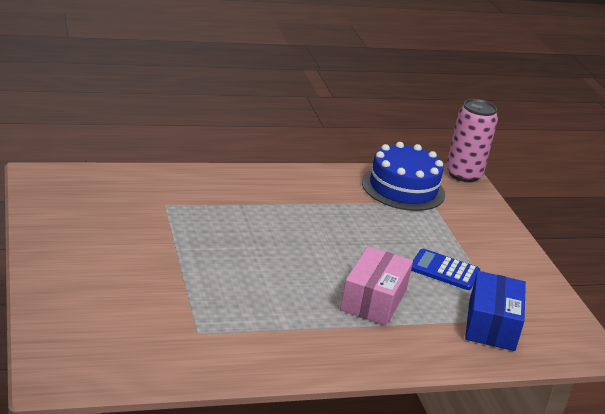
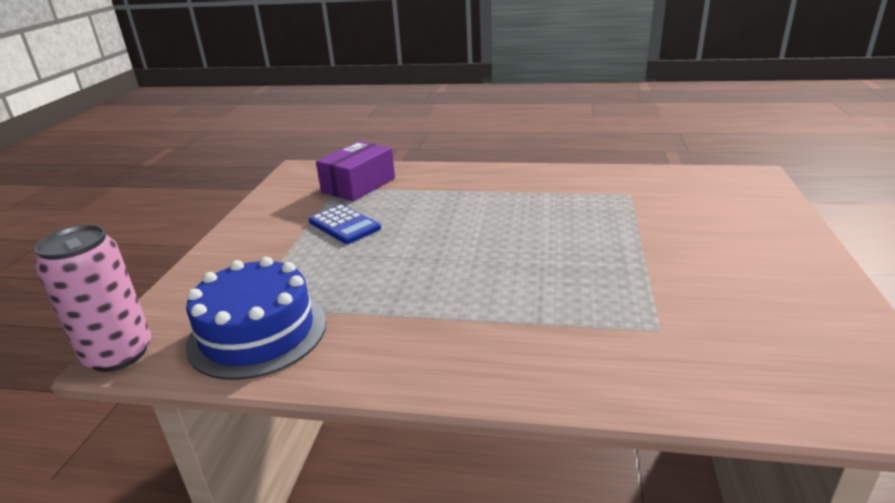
camera: 150 degrees left, 0 degrees up
pink box [340,246,413,326] -> none
blue box [465,271,526,351] -> purple box [316,141,395,201]

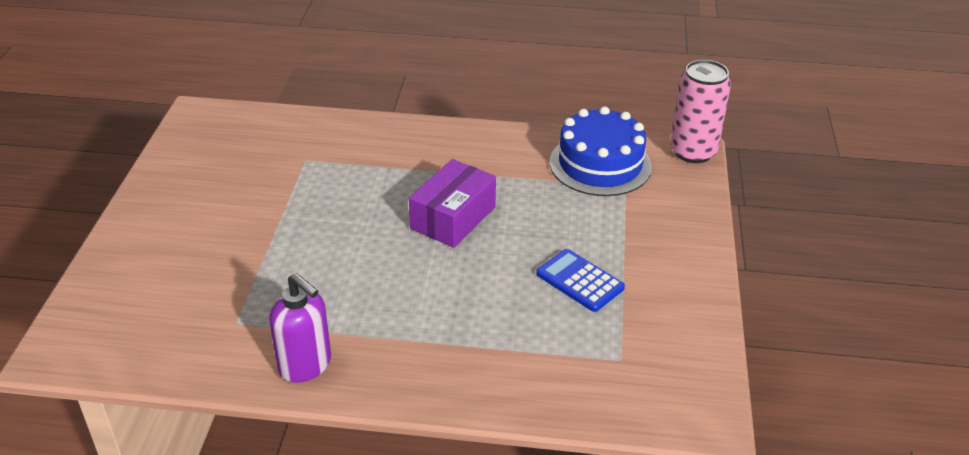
camera: 175 degrees right, 10 degrees up
purple box [316,141,395,201] -> purple box moved to [409,159,496,248]
none -> purple soap dispenser [269,273,331,383]

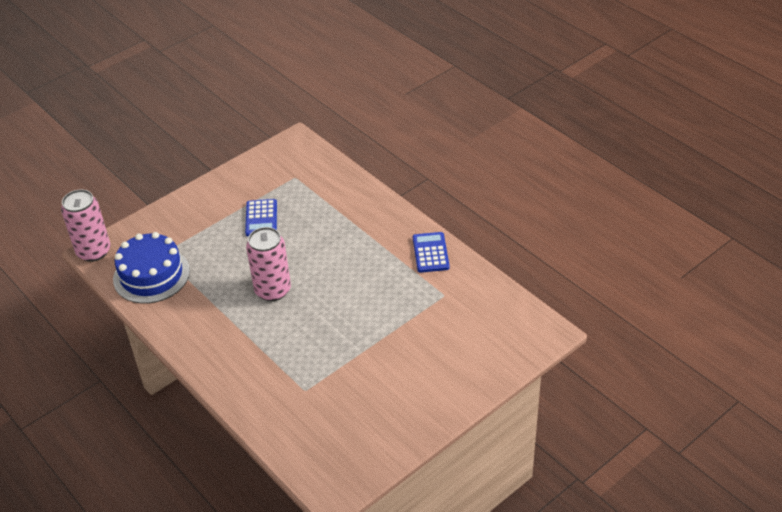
camera: 135 degrees left, 5 degrees up
purple soap dispenser [269,273,331,383] -> blue calculator [413,232,450,273]
purple box [409,159,496,248] -> pink can [246,227,291,301]

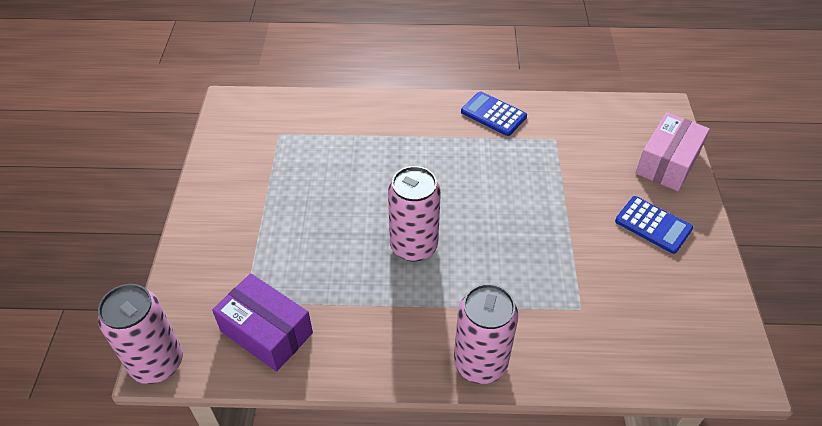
camera: 50 degrees left, 5 degrees up
blue cake [113,232,190,304] -> purple box [212,273,313,372]
blue calculator [245,199,277,237] -> blue calculator moved to [615,196,693,254]
none -> pink can [454,284,518,384]
none -> pink box [635,112,710,191]

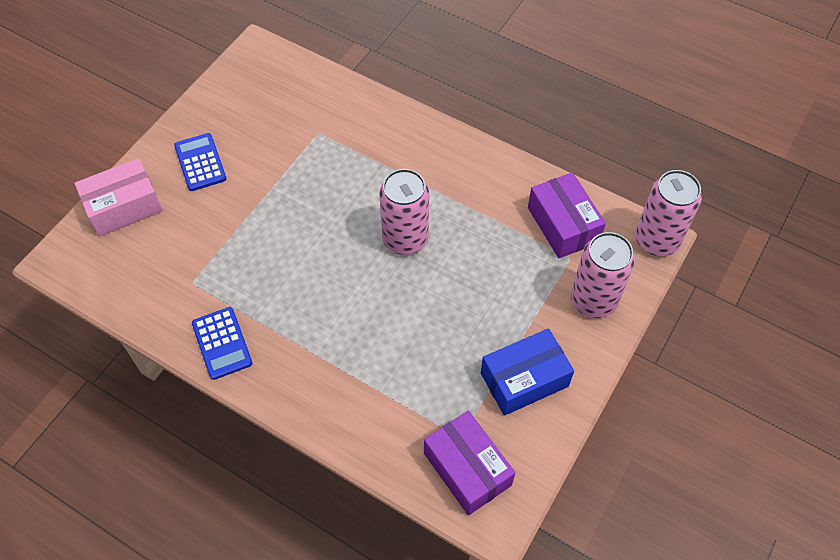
camera: 150 degrees left, 10 degrees up
pink can [454,284,518,384] -> pink can moved to [571,232,635,318]
none -> purple box [424,411,515,515]
none -> blue box [481,328,574,416]

